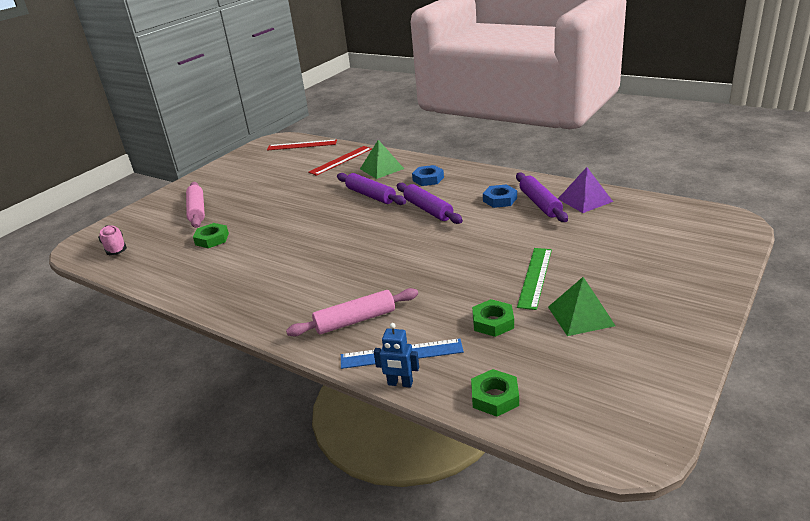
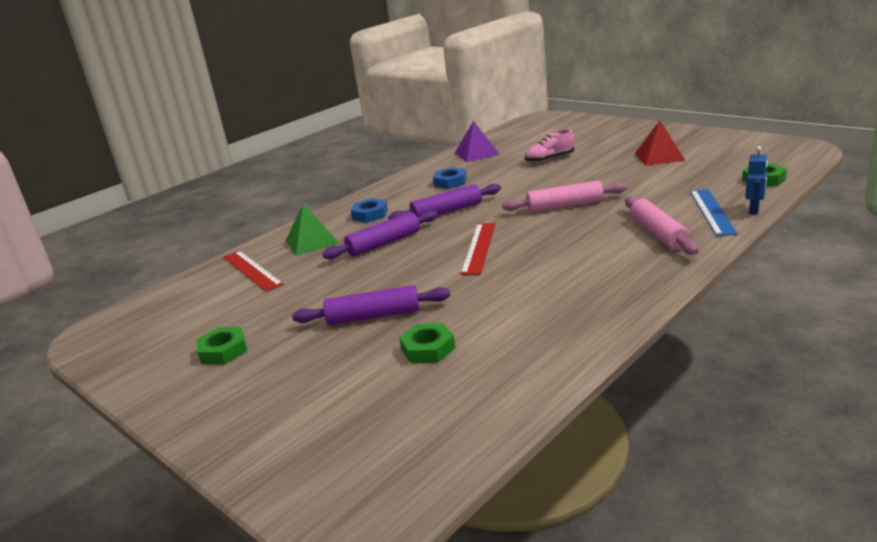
camera: 80 degrees left, 5 degrees down
pink shoe [98,225,127,255] -> pink shoe moved to [525,129,575,163]
pink rolling pin [186,182,205,228] -> pink rolling pin moved to [502,180,627,212]
red ruler [267,139,337,151] -> red ruler moved to [460,223,496,275]
green nut [472,299,514,337] -> green nut moved to [196,327,247,364]
purple rolling pin [516,173,568,222] -> purple rolling pin moved to [292,285,450,325]
green ruler [517,248,552,310] -> none
green pyramid [548,277,616,336] -> red pyramid [635,121,685,166]

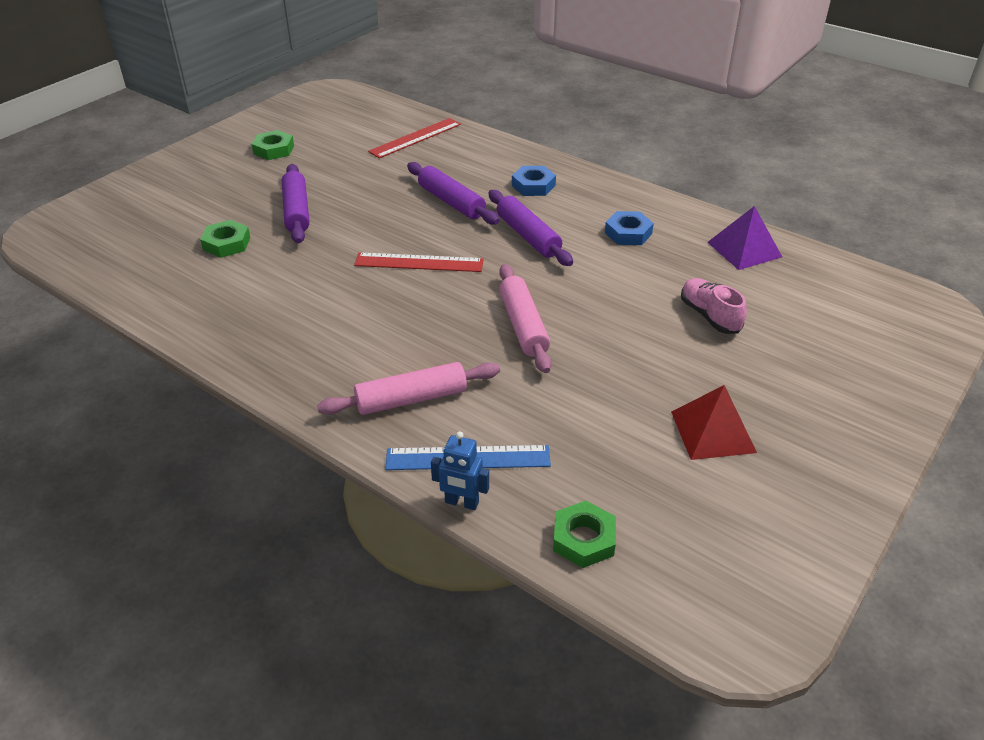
camera: 80 degrees right, 15 degrees up
green pyramid [286,203,338,256] -> none

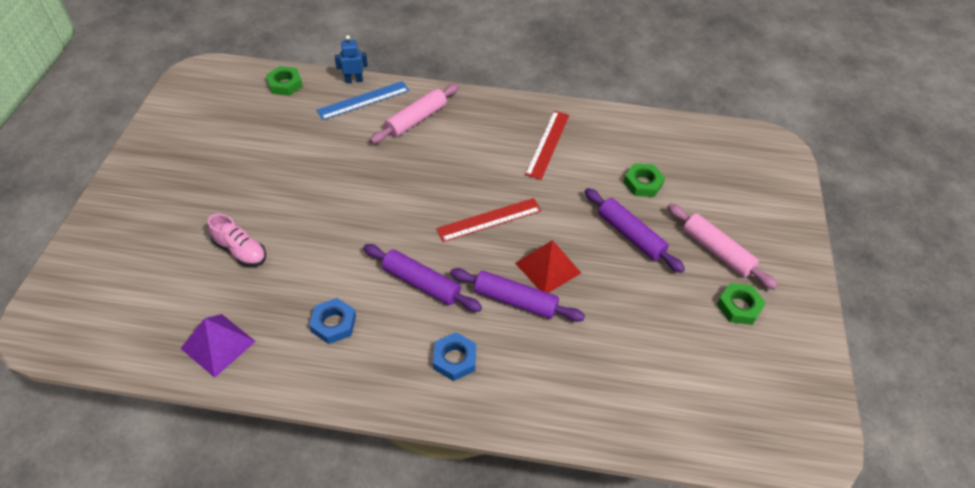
camera: 150 degrees right, 10 degrees up
red ruler [368,118,461,158] -> red ruler moved to [525,111,569,180]
pink rolling pin [499,264,552,373] -> pink rolling pin moved to [667,203,778,289]
red pyramid [671,385,757,460] -> red pyramid moved to [515,240,581,293]

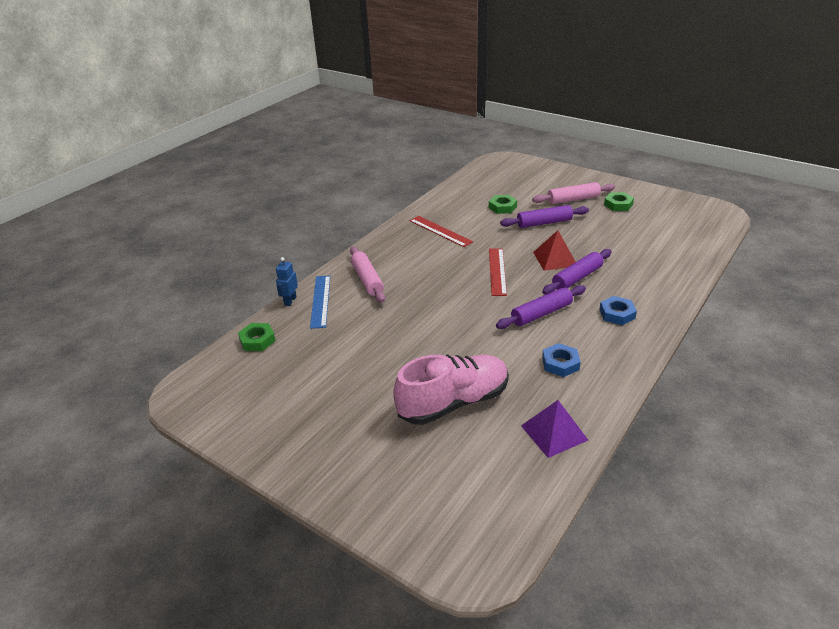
camera: 60 degrees left, 15 degrees down
pink shoe [207,214,266,267] -> pink shoe [393,354,509,425], size x1.89

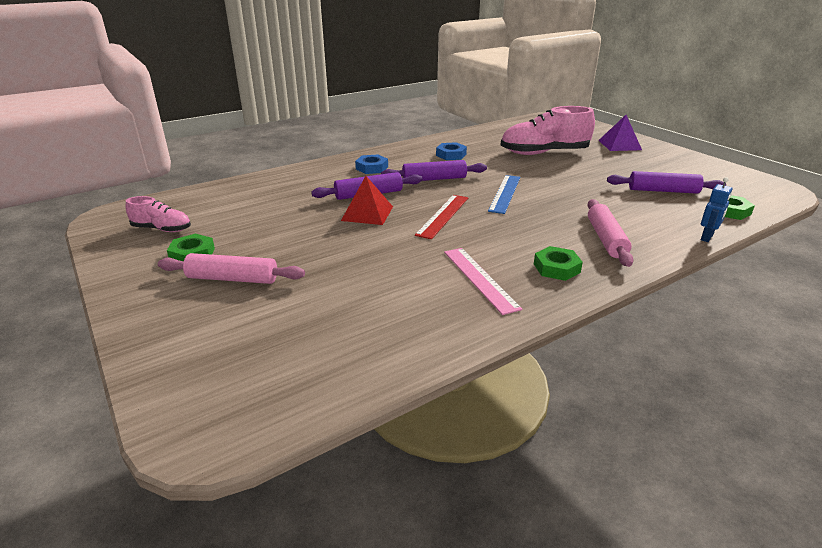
camera: 160 degrees left, 5 degrees down
blue ruler [310,276,330,329] -> blue ruler moved to [488,175,520,214]
red ruler [410,216,473,247] -> pink ruler [444,248,522,315]
green nut [489,195,517,214] -> green nut moved to [534,246,583,281]
purple rolling pin [500,205,589,228] -> purple rolling pin moved to [607,171,726,194]
purple pyramid [521,400,588,458] -> purple pyramid moved to [598,115,642,151]
none -> pink shoe [125,196,191,232]

